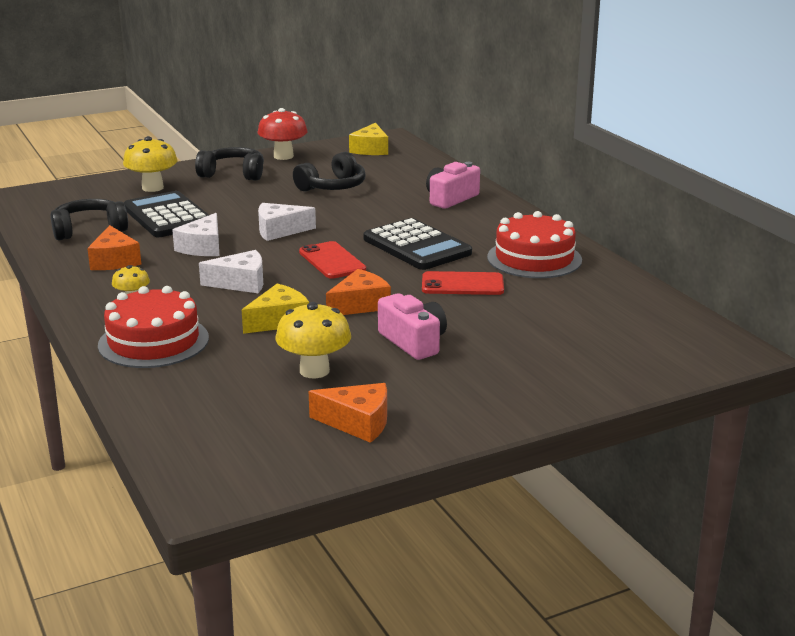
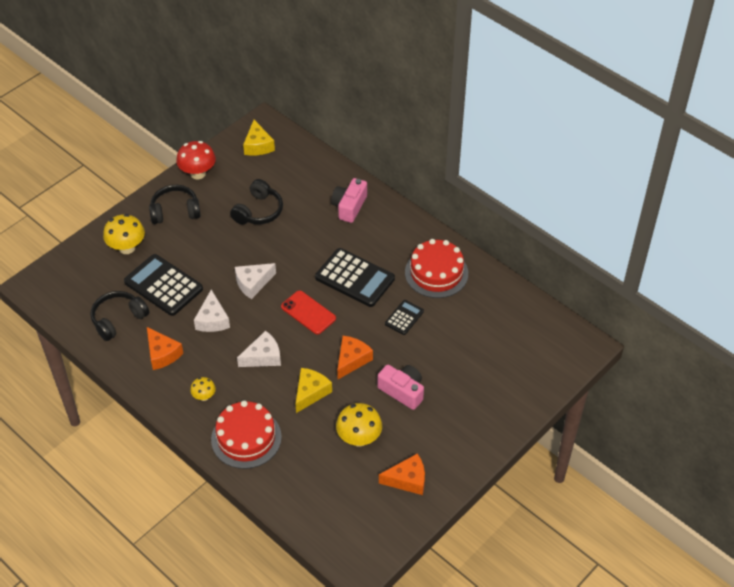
camera: 20 degrees left, 25 degrees up
red phone [422,271,504,295] -> black calculator [385,300,424,335]

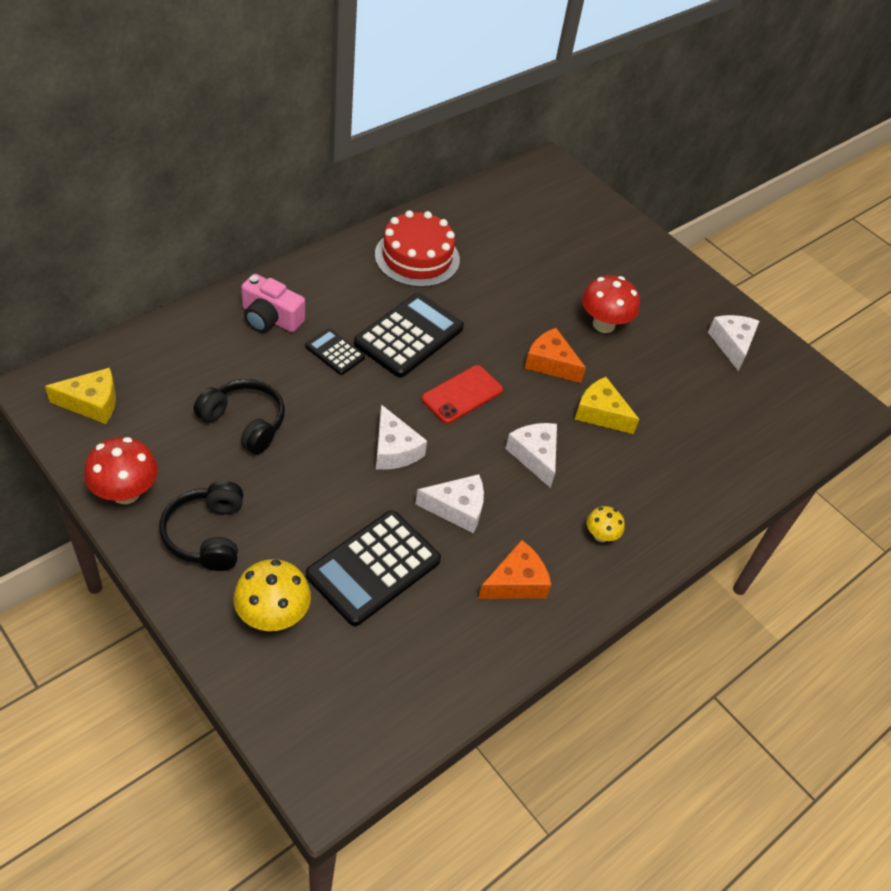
camera: 90 degrees left, 0 degrees up
black headphones [91,291,150,341] -> none
red cake [211,400,282,469] -> none
yellow mushroom [336,403,382,447] -> none
pink camera [378,365,424,410] -> red mushroom [582,275,640,333]
orange cheese [379,453,425,495] -> white cheese [708,315,759,371]
black calculator [385,300,424,335] -> black calculator moved to [305,328,365,375]

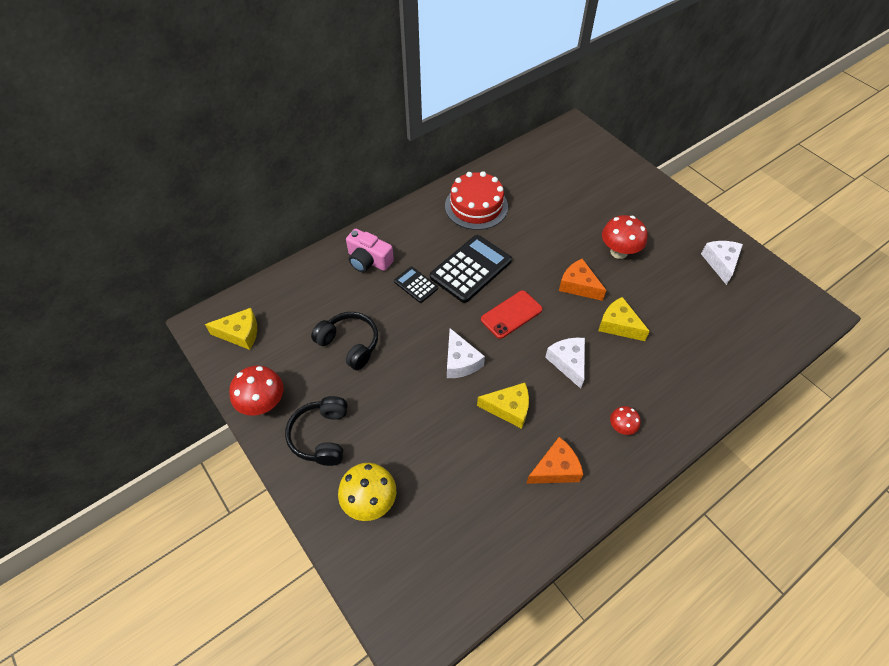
camera: 10 degrees right, 5 degrees up
black calculator [306,510,441,626] -> none
white cheese [415,474,484,533] -> yellow cheese [477,383,529,429]
yellow mushroom [587,506,625,542] -> red mushroom [610,406,641,435]

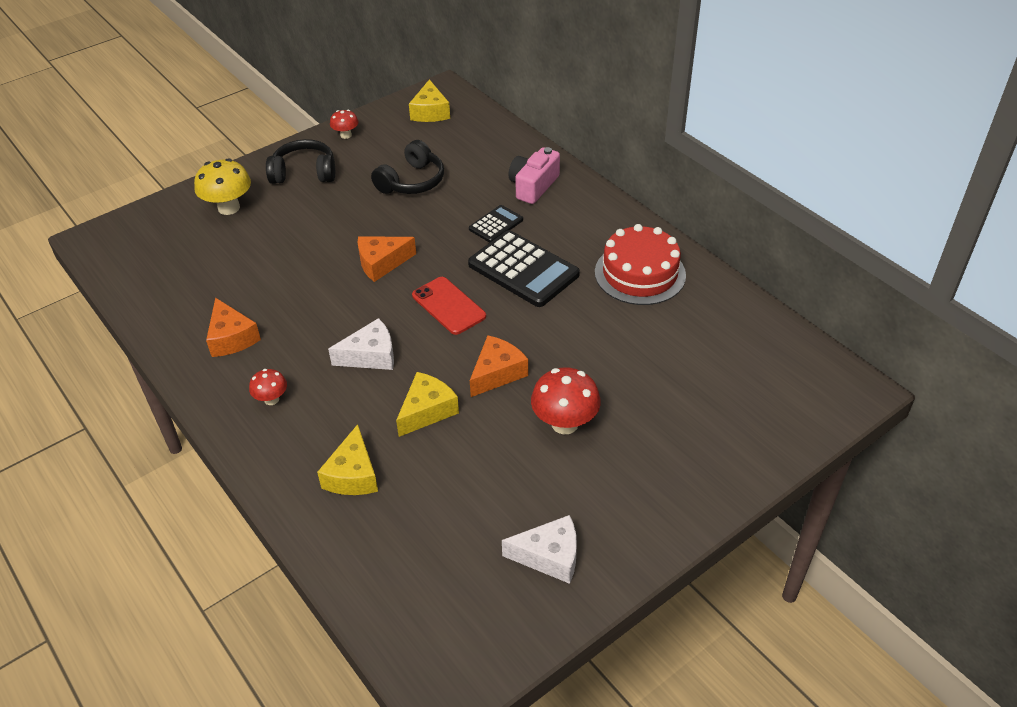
camera: 90 degrees right, 10 degrees down
red mushroom [229,365,284,416] -> red mushroom [330,110,359,139], size x0.56
white cheese [447,328,485,378] -> orange cheese [358,236,416,282]
yellow cheese [477,383,529,429] -> yellow cheese moved to [317,424,378,495]

